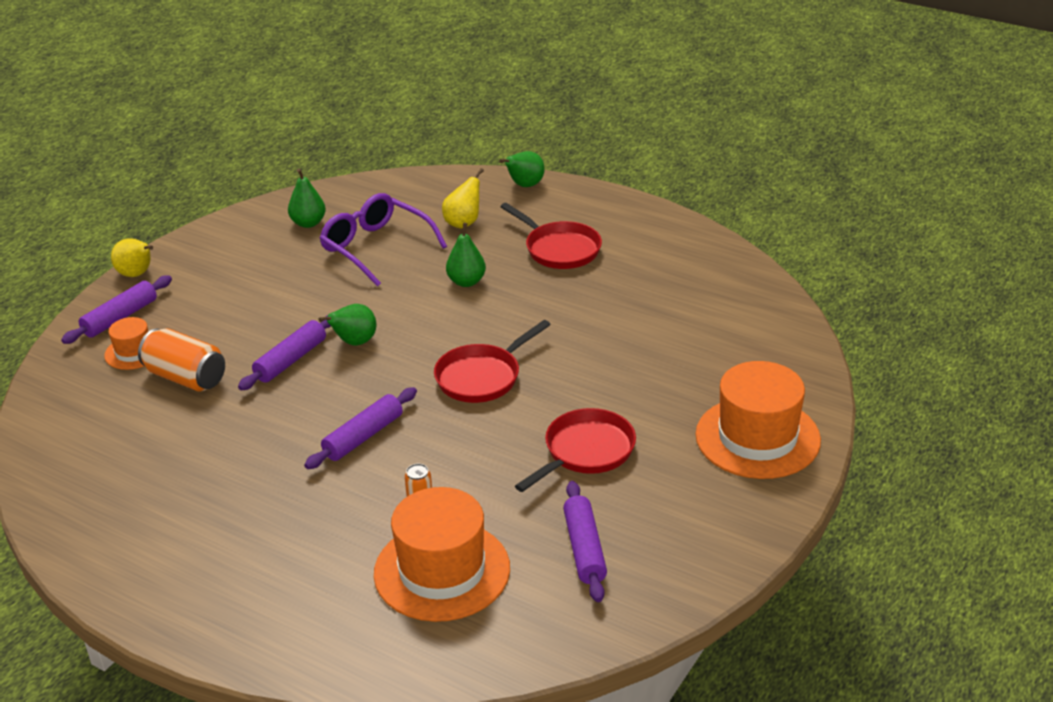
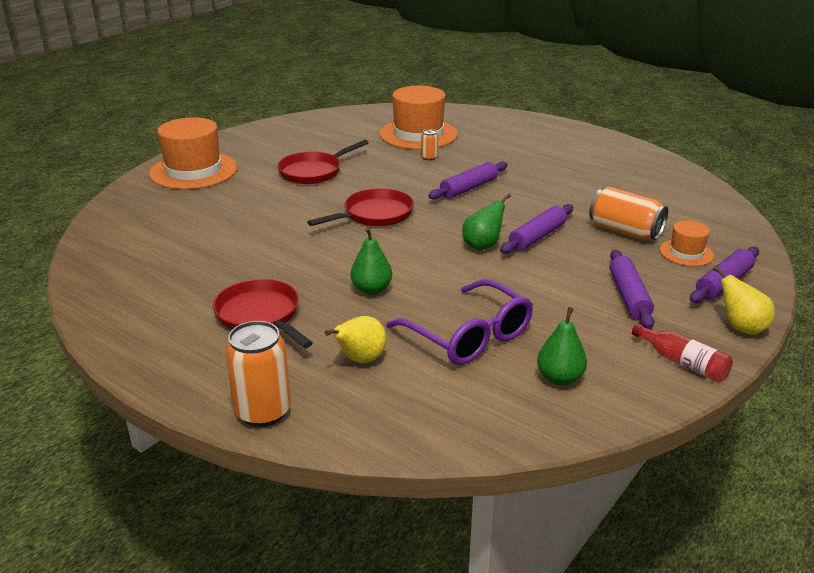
camera: 175 degrees left, 5 degrees down
green pear [499,151,544,187] -> orange can [225,321,291,427]
purple rolling pin [563,481,607,602] -> purple rolling pin moved to [610,250,654,329]
none -> red bottle [632,324,733,382]

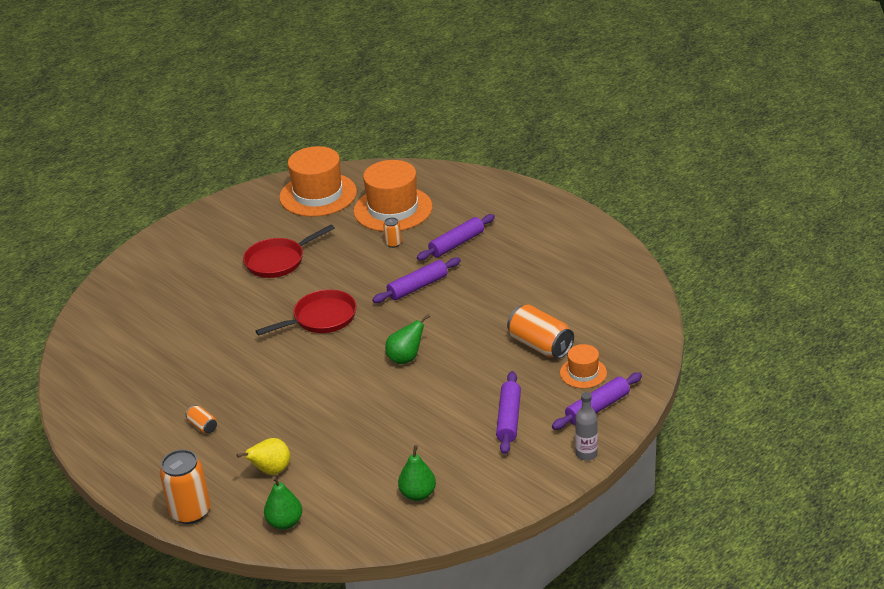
camera: 10 degrees right, 5 degrees up
orange hat [149,117,237,190] -> orange hat moved to [279,146,357,217]
red pan [213,279,313,348] -> orange can [186,405,217,434]
green pear [351,227,392,295] -> green pear moved to [264,476,302,530]
purple glasses [386,280,533,365] -> none
purple rolling pin [500,204,573,254] -> purple rolling pin moved to [417,214,495,261]
red bottle [632,324,733,382] -> none
yellow pear [713,266,775,335] -> grey bottle [575,392,598,461]

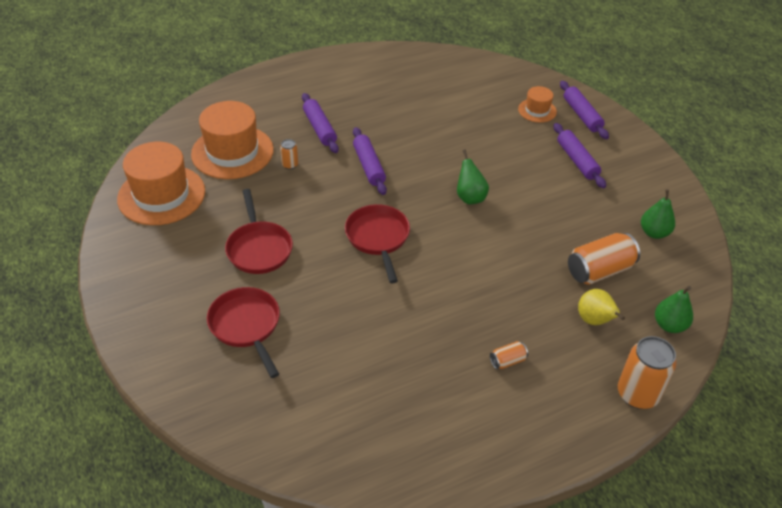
camera: 75 degrees left, 10 degrees up
purple rolling pin [496,371,521,454] -> purple rolling pin turned 45 degrees clockwise [553,123,606,188]
orange can [507,305,574,359] -> orange can moved to [568,233,640,285]
grey bottle [575,392,598,461] -> none
none -> red pan [207,287,280,378]

